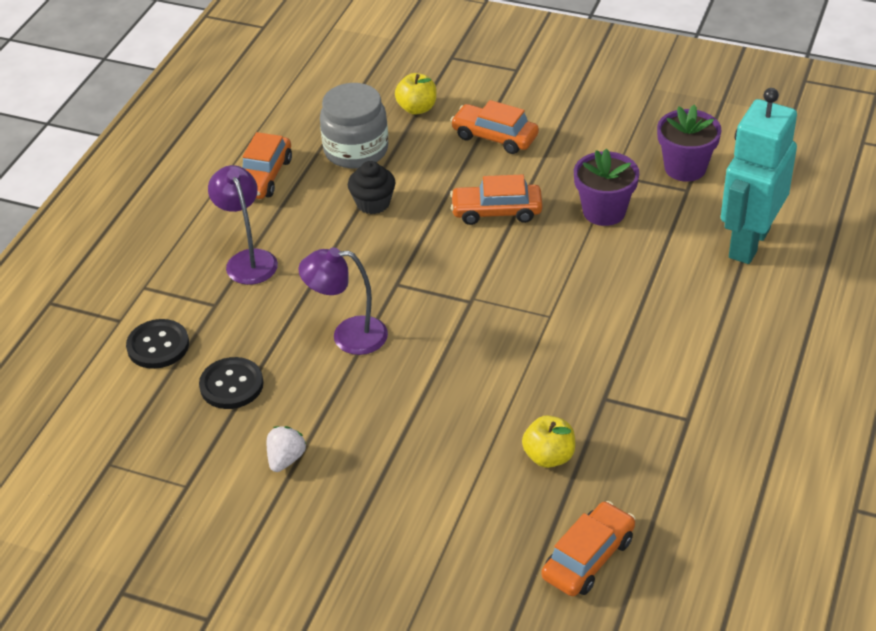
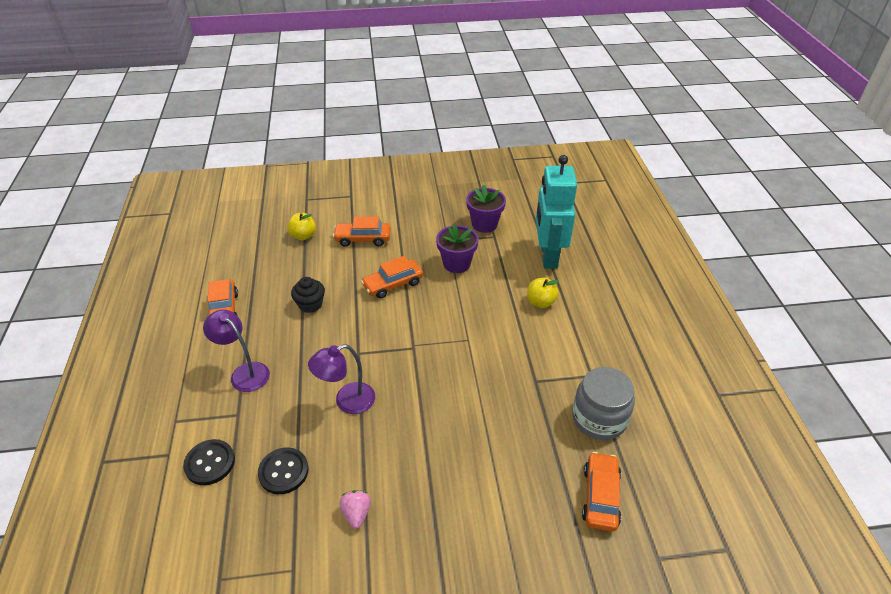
camera: 30 degrees left, 0 degrees up
white strawberry [267,426,306,472] -> pink strawberry [339,490,371,529]
grey jar [320,83,388,168] -> grey jar moved to [572,367,635,440]
yellow apple [522,416,575,468] -> yellow apple moved to [527,278,559,308]

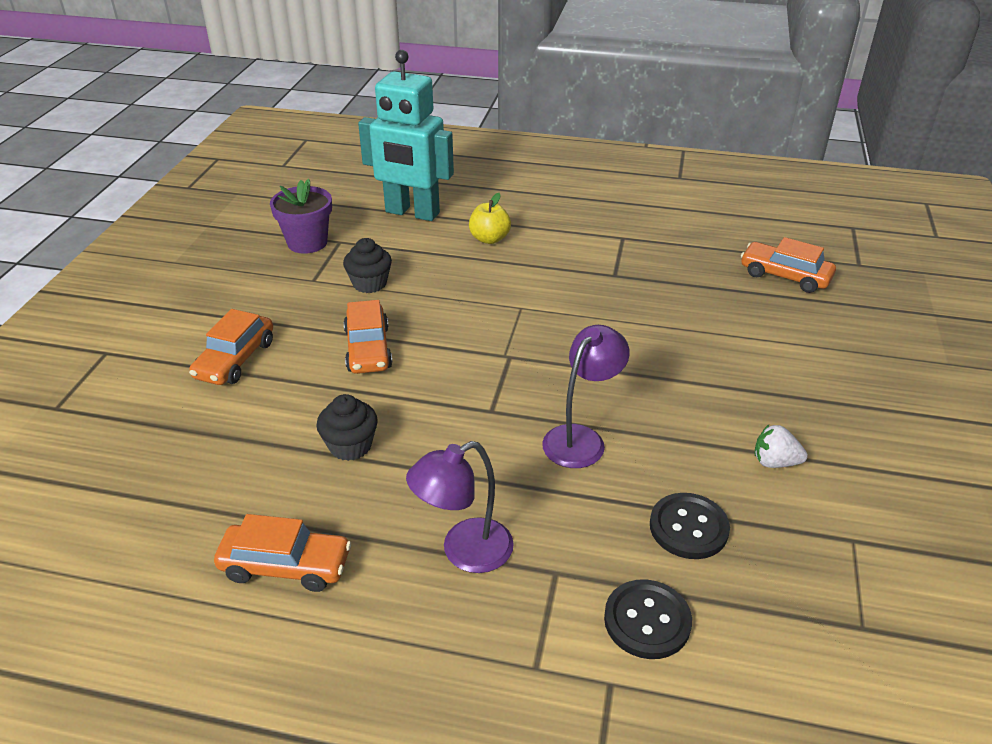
camera: 70 degrees left, 5 degrees down
yellow apple [287,213,316,240] -> none
purple lamp [308,344,375,414] -> purple lamp turned 135 degrees counterclockwise [542,325,630,468]
pink strawberry [339,490,371,529] -> white strawberry [754,425,808,468]
purple flower pot [436,224,479,273] -> black cupcake [343,238,392,293]
grey jar [572,367,635,440] -> none

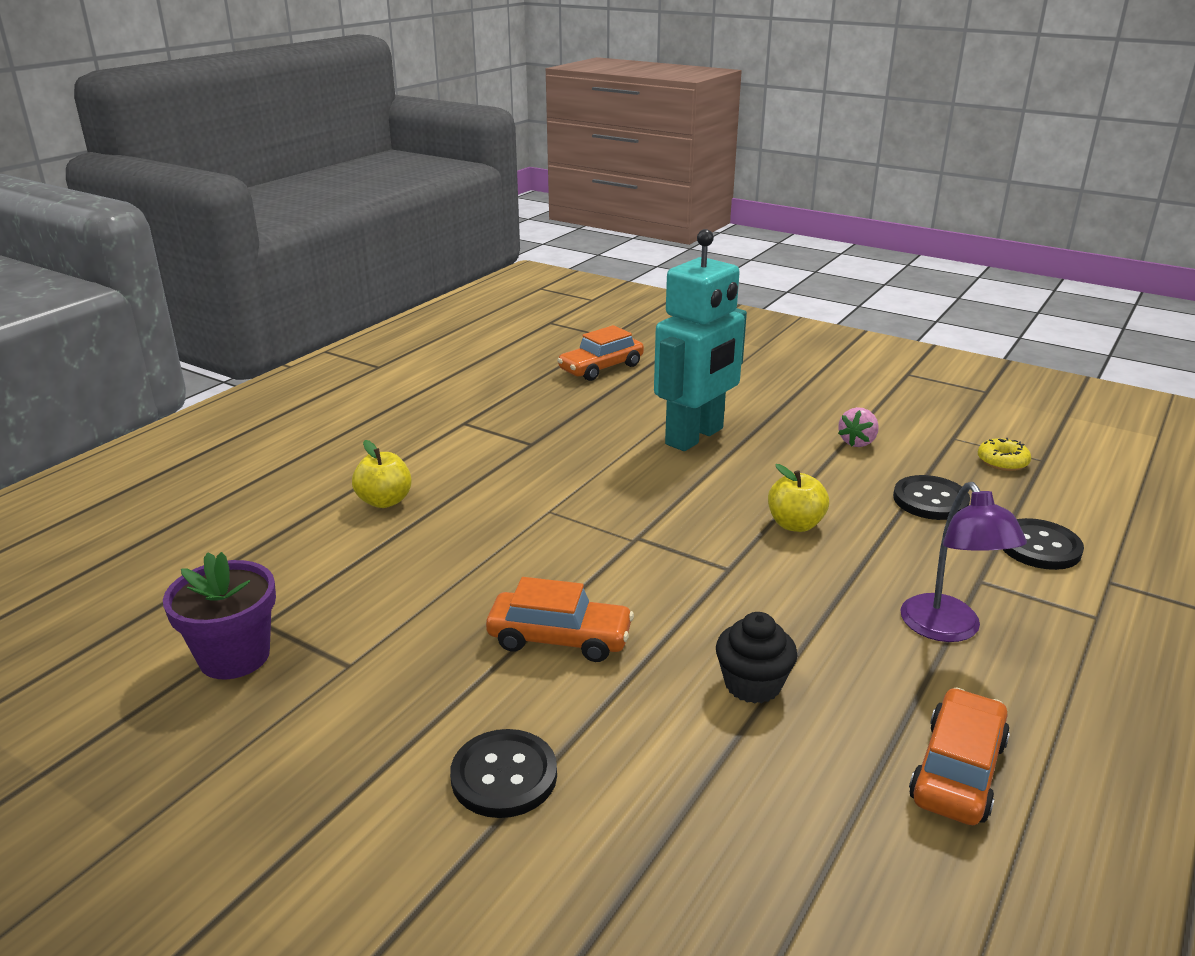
camera: 70 degrees left, 10 degrees down
orange car [189,309,273,385] -> black button [450,729,557,818]
black cupcake [343,238,392,293] -> none
turquoise robot [358,50,454,221] -> turquoise robot moved to [654,229,747,451]
purple lamp [542,325,630,468] -> yellow apple [768,464,829,532]
white strawberry [754,425,808,468] -> pink strawberry [838,407,879,447]
none -> yellow donut [978,438,1031,471]

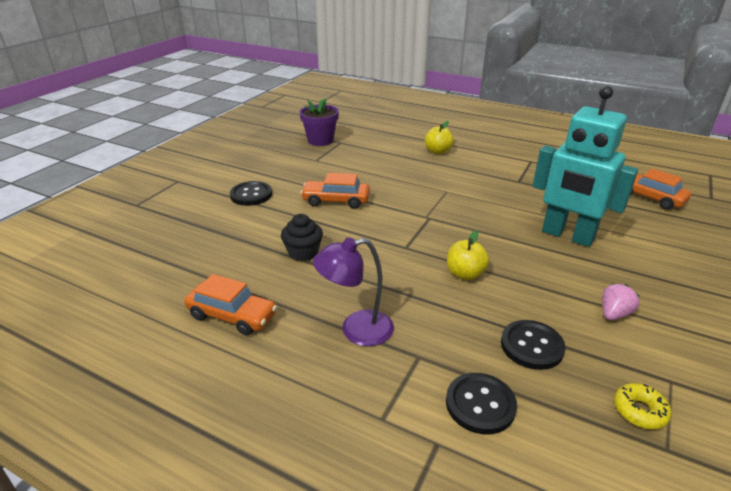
camera: 85 degrees right, 5 degrees up
orange car [486,577,634,662] -> orange car turned 90 degrees clockwise [300,173,370,209]
pink strawberry [838,407,879,447] -> pink strawberry turned 105 degrees clockwise [602,283,640,320]

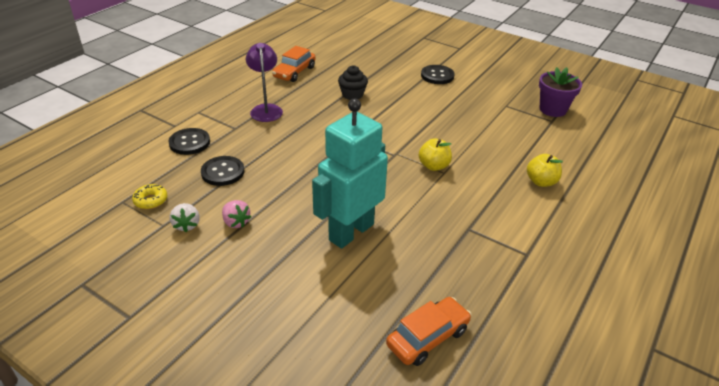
camera: 95 degrees right, 5 degrees up
orange car [300,173,370,209] -> none
yellow apple [447,230,489,280] -> yellow apple moved to [419,138,452,171]
none -> white strawberry [170,203,200,232]

